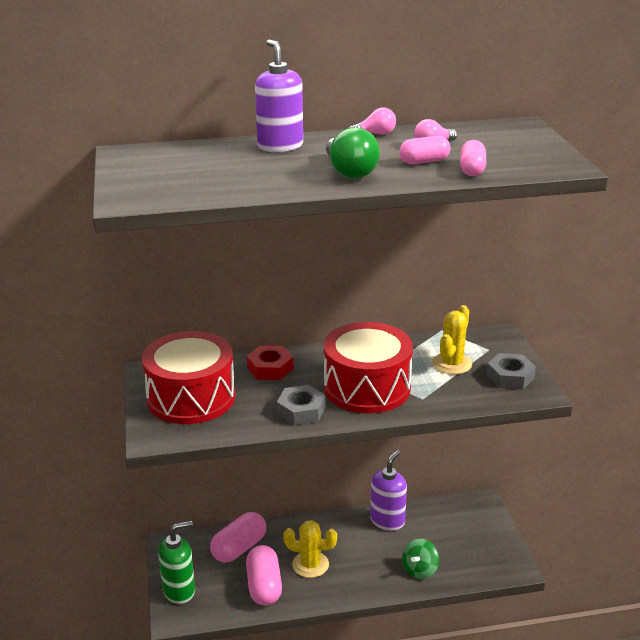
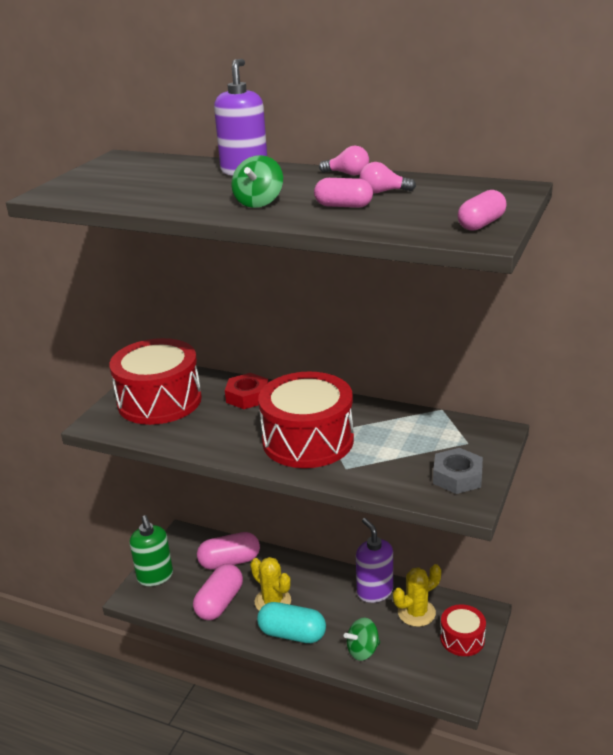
camera: 35 degrees right, 0 degrees up
green soap dispenser [158,521,195,604] -> green soap dispenser turned 60 degrees clockwise [130,515,173,586]
grey nut [277,385,325,425] -> none
green light bulb [326,127,380,179] -> green spinning top [231,155,283,208]
purple soap dispenser [370,450,407,531] -> purple soap dispenser turned 90 degrees counterclockwise [356,518,393,603]
yellow cactus [432,305,472,375] -> yellow cactus moved to [393,564,441,627]
pink capsule [460,140,486,176] -> pink capsule moved to [457,190,507,231]
none -> turquoise capsule [257,602,326,643]
none -> red drum [440,605,486,656]

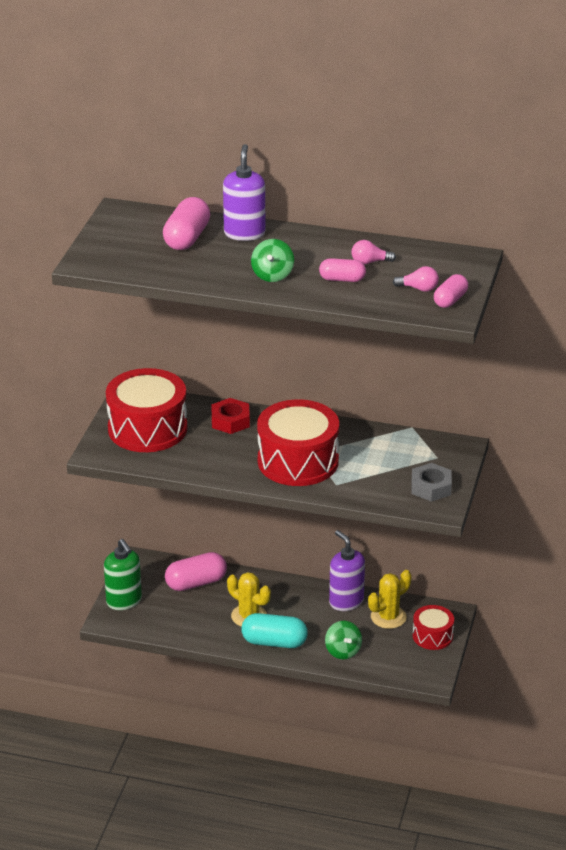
camera: 10 degrees left, 5 degrees up
pink capsule [193,564,243,620] -> pink capsule moved to [163,197,210,250]
pink light bulb [319,145,369,176] -> pink light bulb moved to [393,266,439,292]
green spinning top [344,617,380,661] -> green spinning top turned 75 degrees counterclockwise [325,621,362,659]

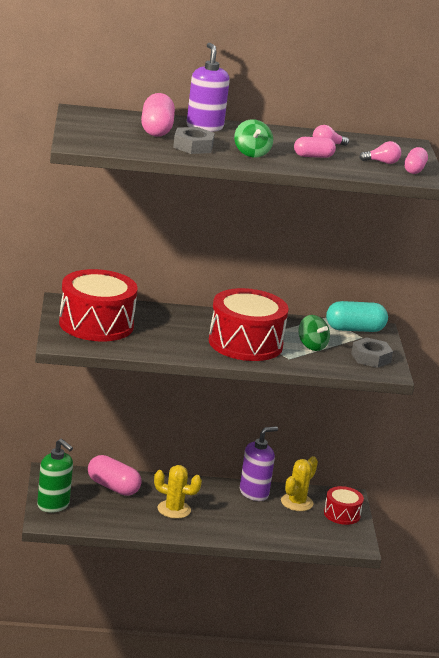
camera: 20 degrees left, 10 degrees down
pink capsule [165,552,227,591] -> pink capsule turned 75 degrees clockwise [88,455,142,496]
red nut [212,398,250,434] -> none
turquoise capsule [241,613,308,648] -> turquoise capsule moved to [326,301,388,332]
green spinning top [325,621,362,659] -> green spinning top moved to [298,315,330,351]
purple soap dispenser [329,530,365,611] -> purple soap dispenser turned 105 degrees clockwise [240,426,278,501]
none -> grey nut [173,127,215,154]

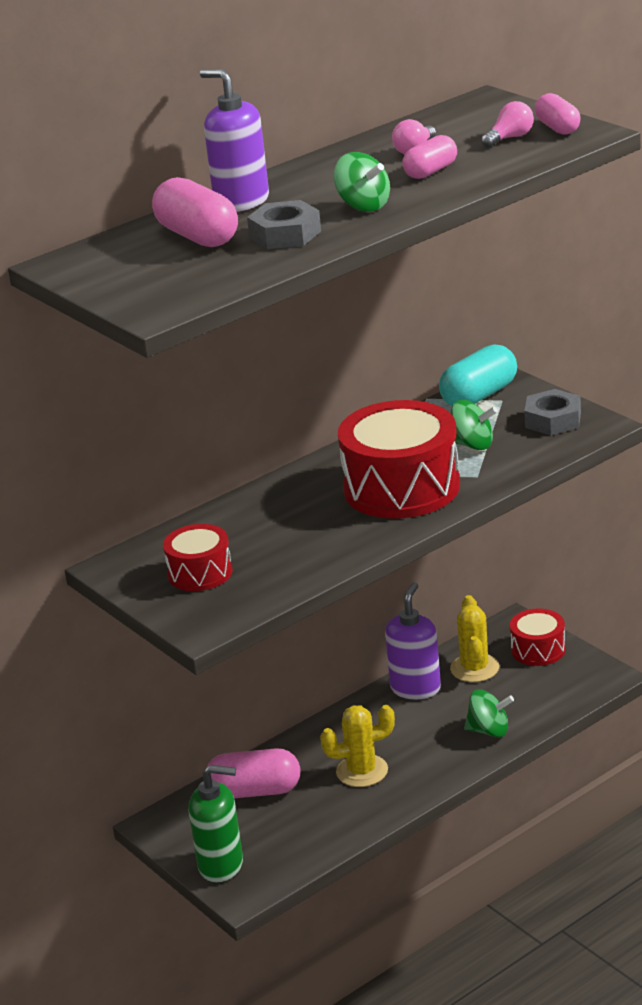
camera: 30 degrees left, 5 degrees up
red drum [59,269,138,341] -> red drum [163,524,233,591], size x0.53
none -> green spinning top [464,689,514,737]

